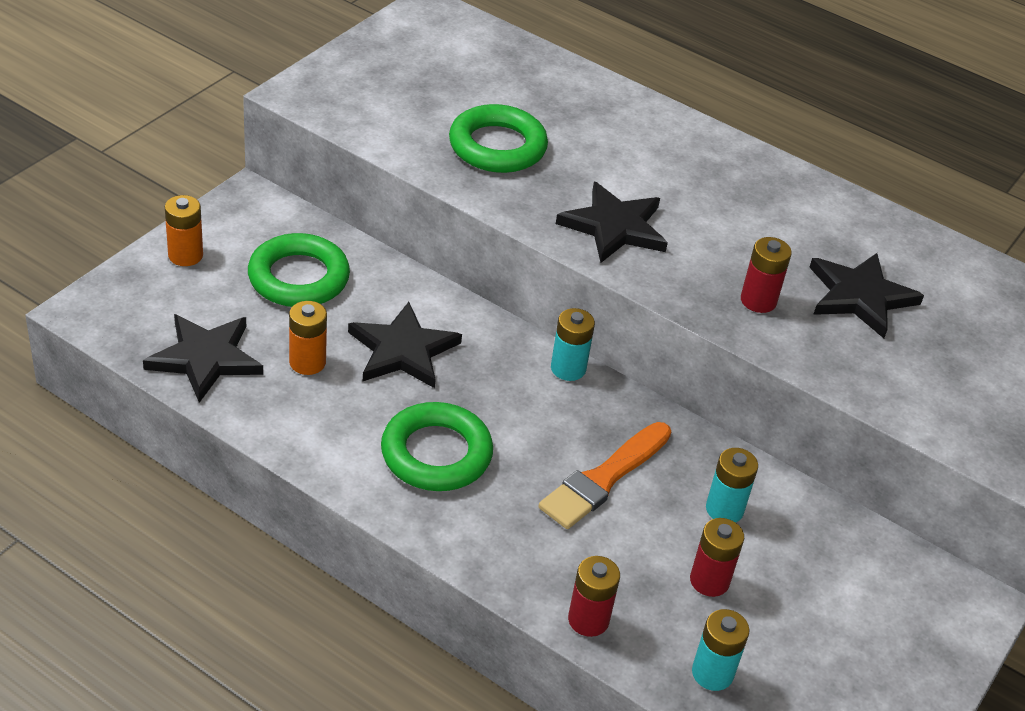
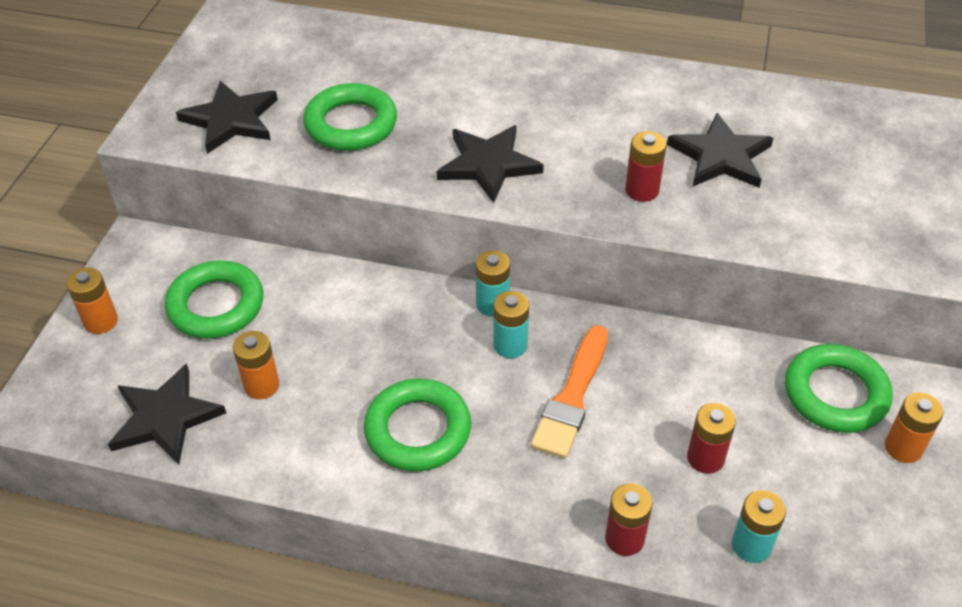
camera: 15 degrees left, 5 degrees up
black star [348,302,462,388] -> black star moved to [176,81,278,154]
turquoise battery [706,448,758,522] -> turquoise battery moved to [493,291,529,358]
none -> green ring [785,344,893,433]
none -> orange battery [885,392,943,463]

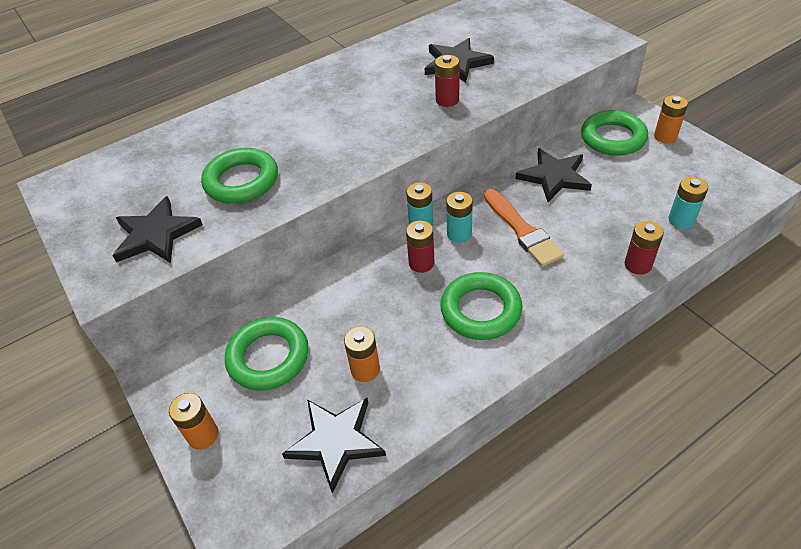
camera: 45 degrees left, 0 degrees up
black star [437,125,544,203] -> black star moved to [516,148,592,202]
red battery [687,403,736,474] -> red battery moved to [406,221,434,273]

